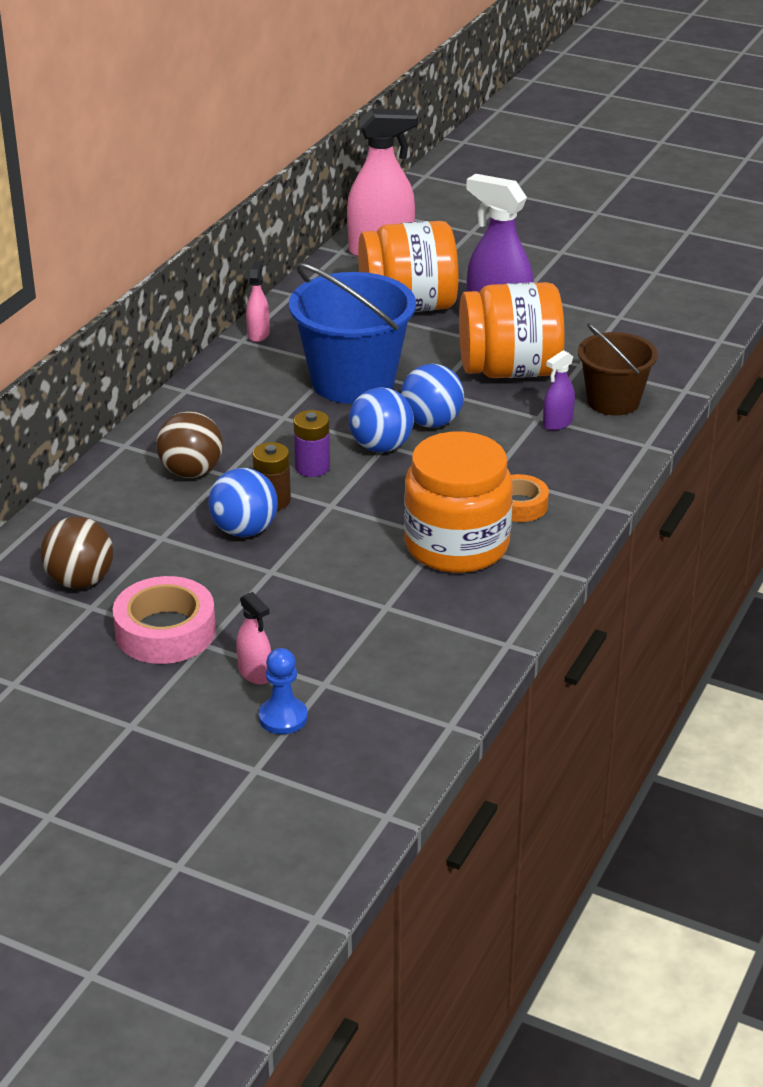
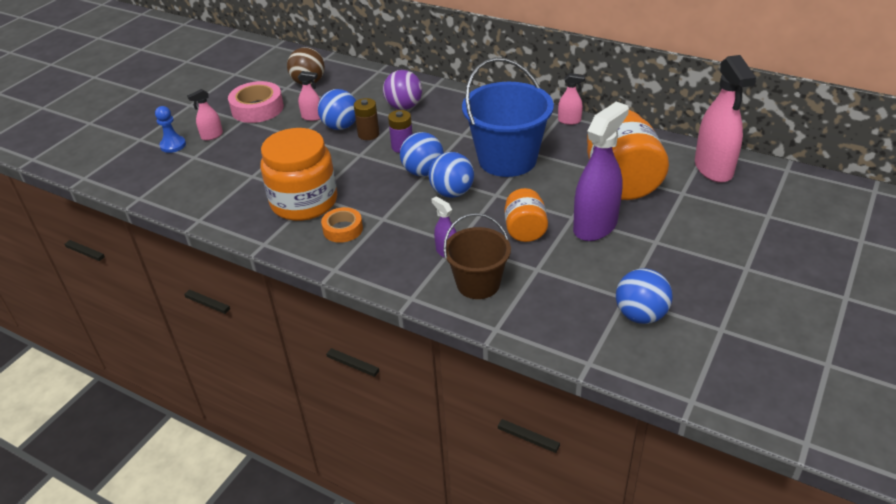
camera: 95 degrees right, 5 degrees up
brown ball [156,411,223,478] -> purple ball [383,70,422,110]
orange jar [459,282,565,378] -> orange jar [504,188,548,242], size x0.56
none -> pink spray bottle [298,71,320,121]
none -> blue ball [616,268,672,324]

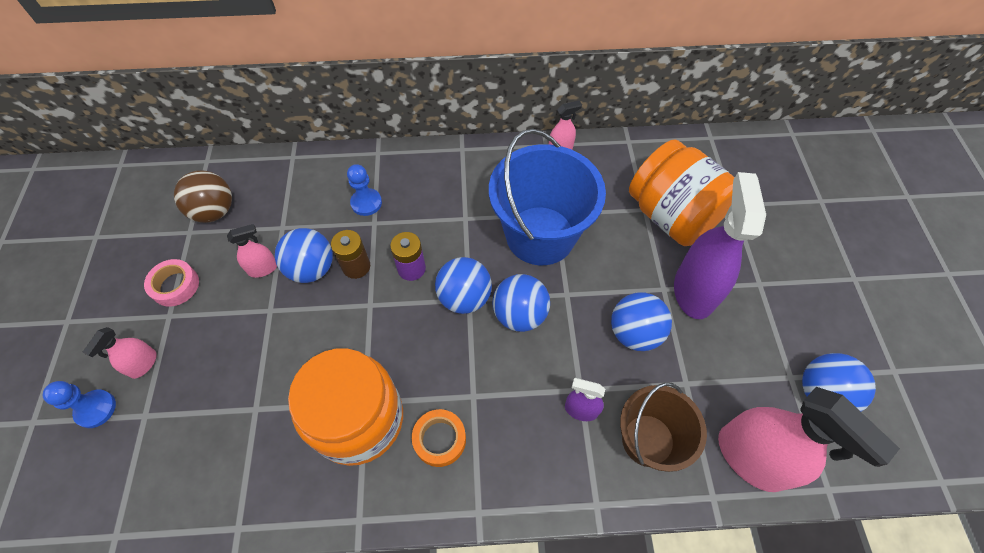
camera: 35 degrees left, 20 degrees up
pink tape [228,81,284,123] -> pink tape [144,259,199,307], size x0.63
purple ball [383,70,422,110] -> blue pawn [347,164,382,216]
orange jar [504,188,548,242] -> blue ball [611,292,672,351]
pink spray bottle [695,55,756,183] -> pink spray bottle moved to [718,387,900,492]

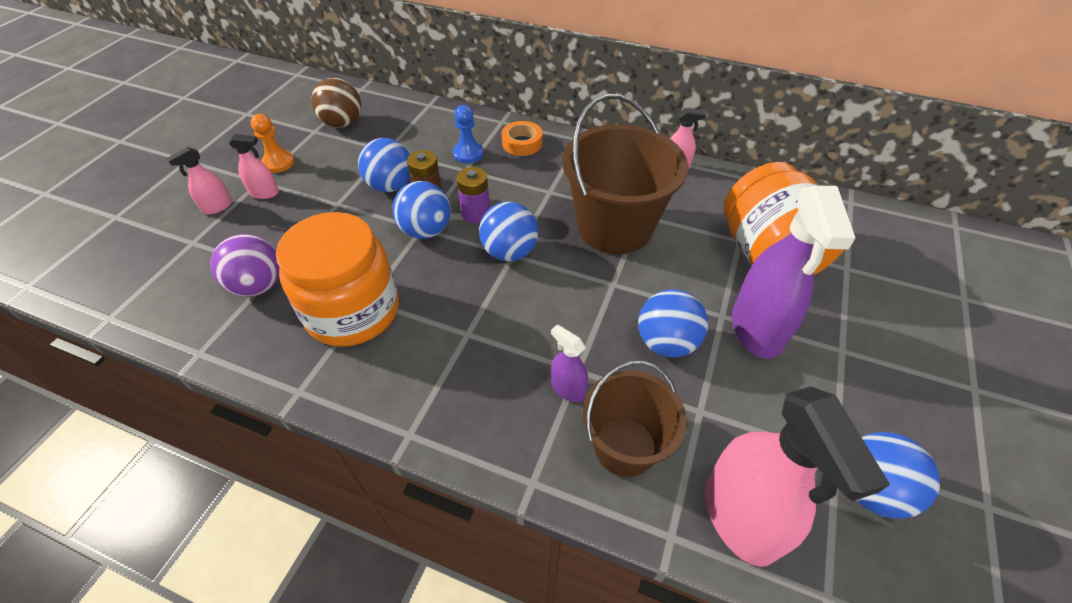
camera: 25 degrees right, 10 degrees down
blue pawn [43,381,116,428] -> none
pink tape [144,259,199,307] -> orange pawn [251,114,295,173]
pink spray bottle [227,224,277,278] -> pink spray bottle moved to [228,134,279,199]
orange tape [412,409,466,467] -> orange tape moved to [502,121,542,156]
blue bucket [489,128,606,265] -> brown bucket [562,94,688,254]
blue ball [493,274,550,332] -> blue ball moved to [392,181,451,239]
purple spray bottle [674,172,766,319] -> purple spray bottle turned 150 degrees clockwise [732,185,855,359]
none -> purple ball [210,234,279,297]

